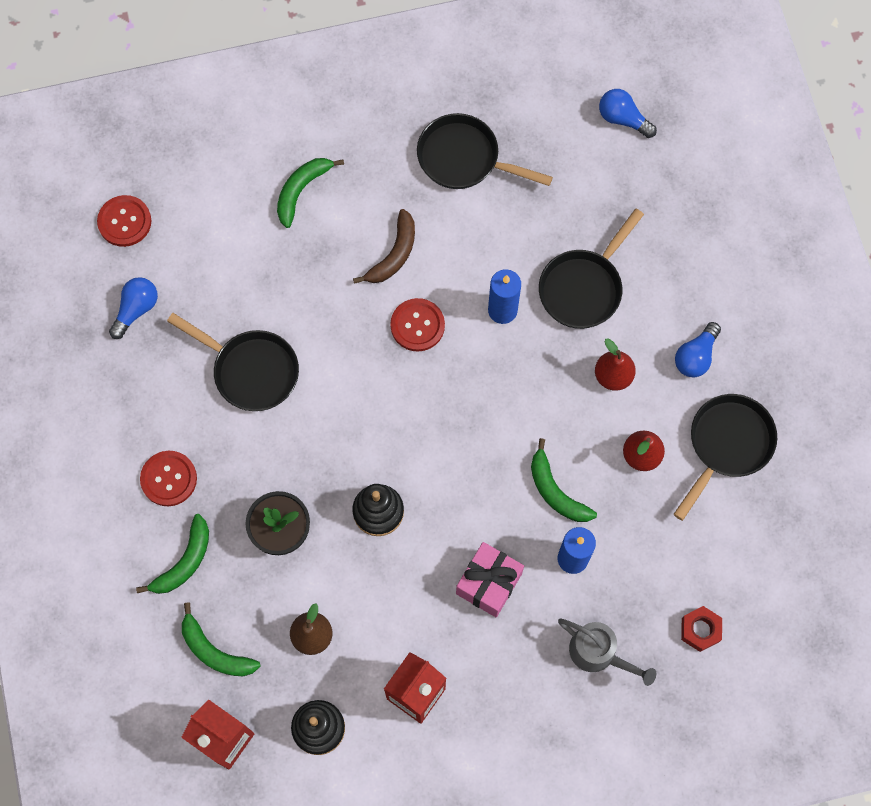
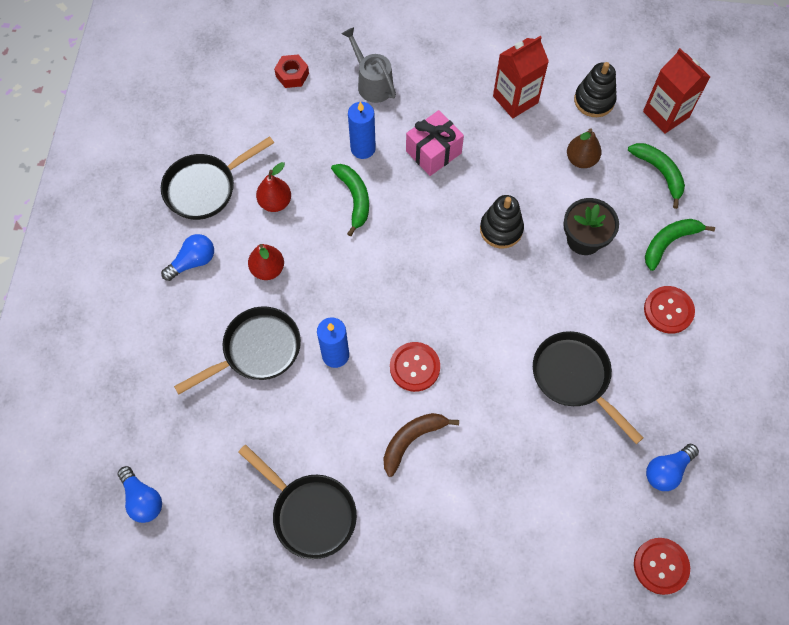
camera: 160 degrees left, 5 degrees down
green banana [277,158,344,228] -> none

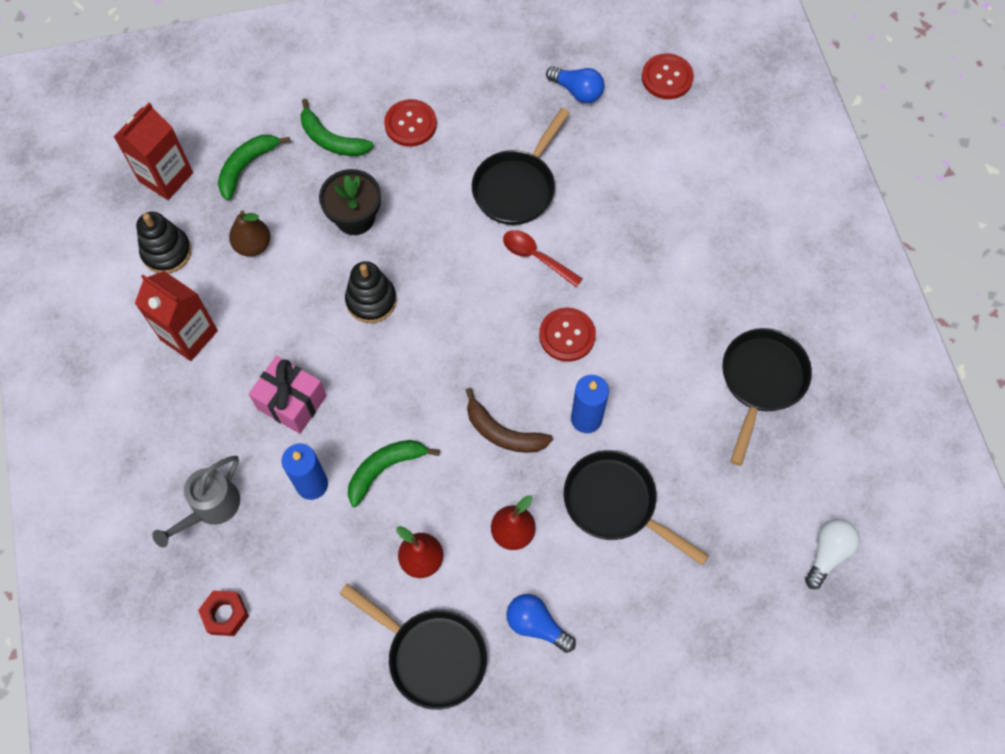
camera: 110 degrees left, 0 degrees up
blue light bulb [117,466,162,523] -> white light bulb [805,519,860,589]
brown banana [383,413,459,477] -> brown banana moved to [466,388,553,453]
none -> red spoon [503,230,583,287]

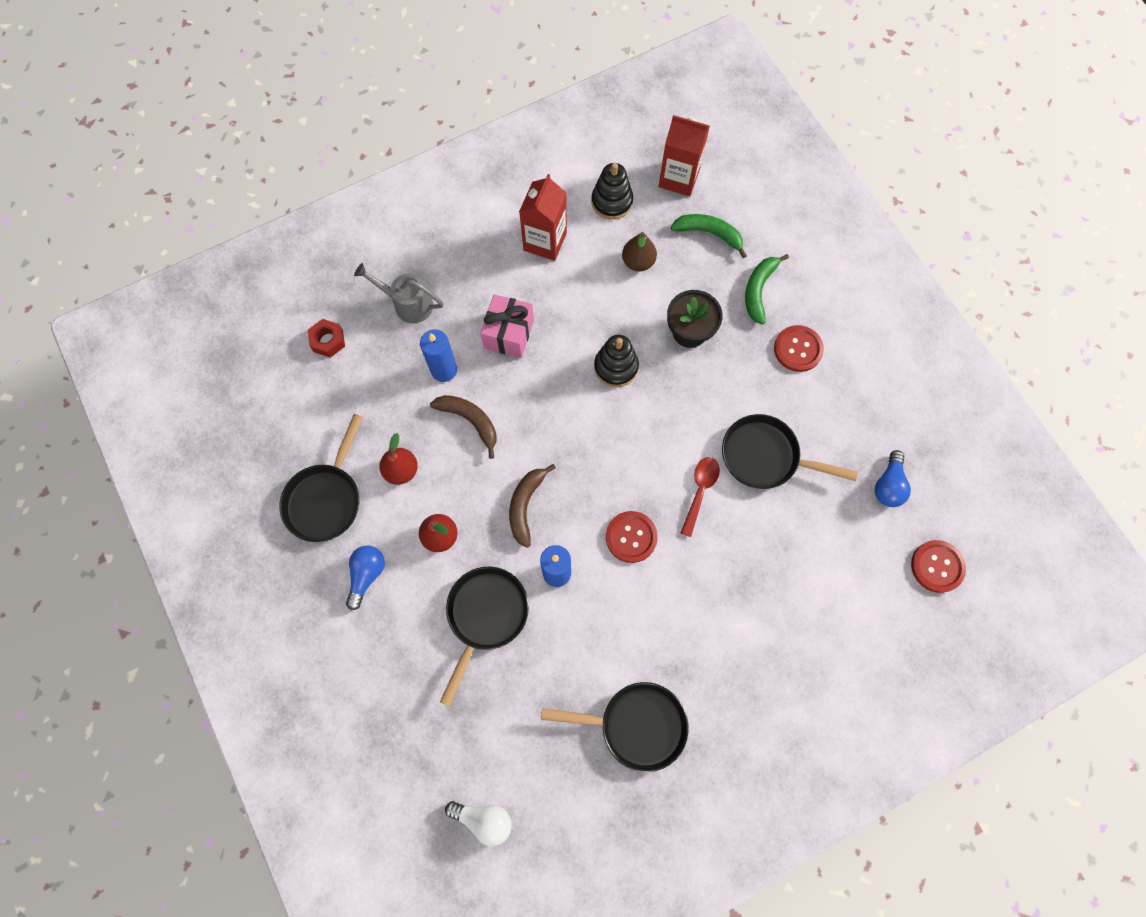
camera: 75 degrees right, 5 degrees up
green banana [348,440,440,507] -> brown banana [430,395,496,459]

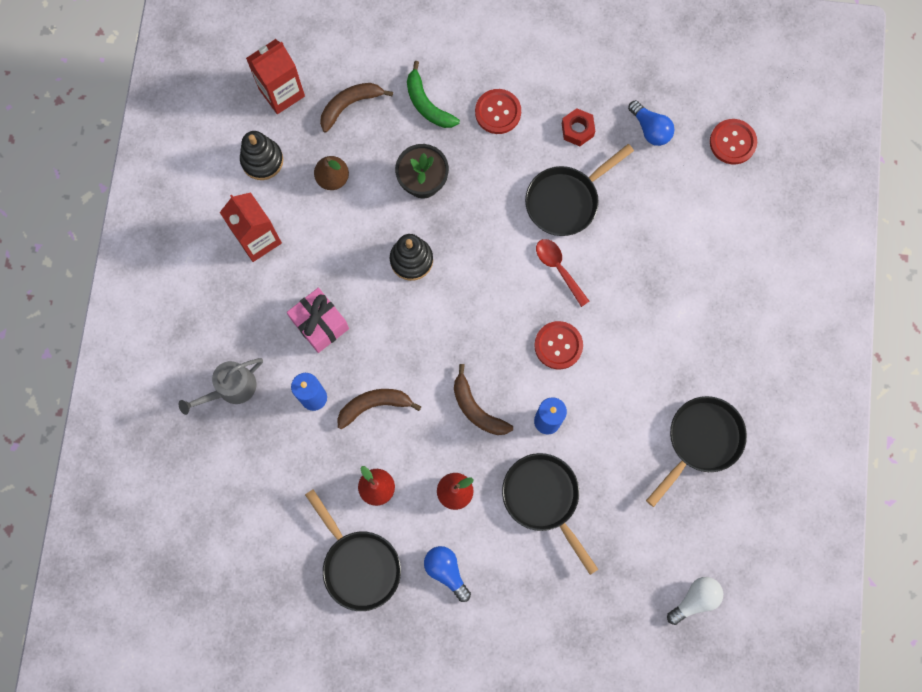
camera: 55 degrees left, 5 degrees up
red nut [308,319,345,358] -> red nut moved to [562,108,595,146]
green banana [671,214,747,258] -> brown banana [320,83,393,133]

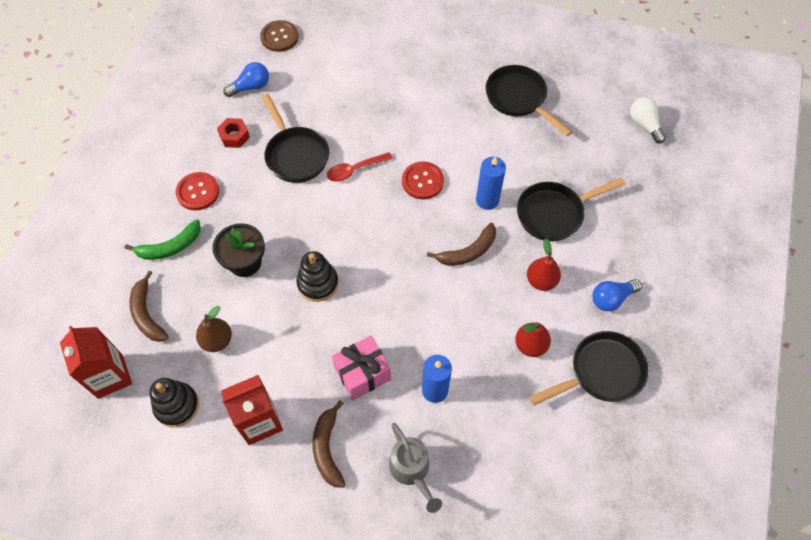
camera: 80 degrees left, 15 degrees down
brown banana [337,389,421,429] -> brown banana moved to [312,400,345,488]
red button [710,119,757,165] -> brown button [260,20,299,52]

